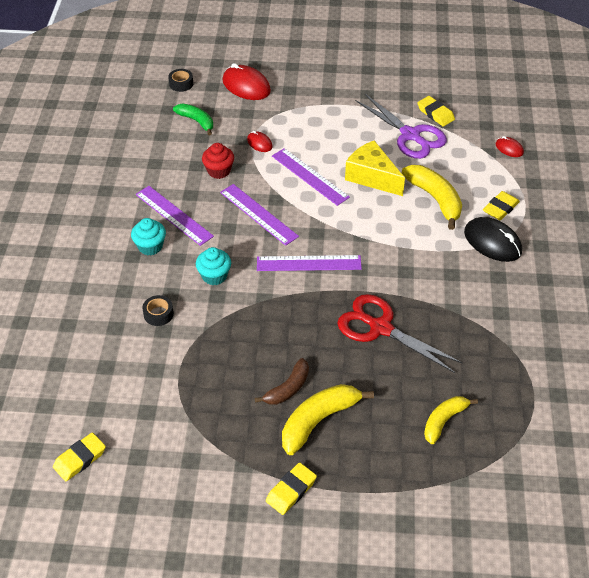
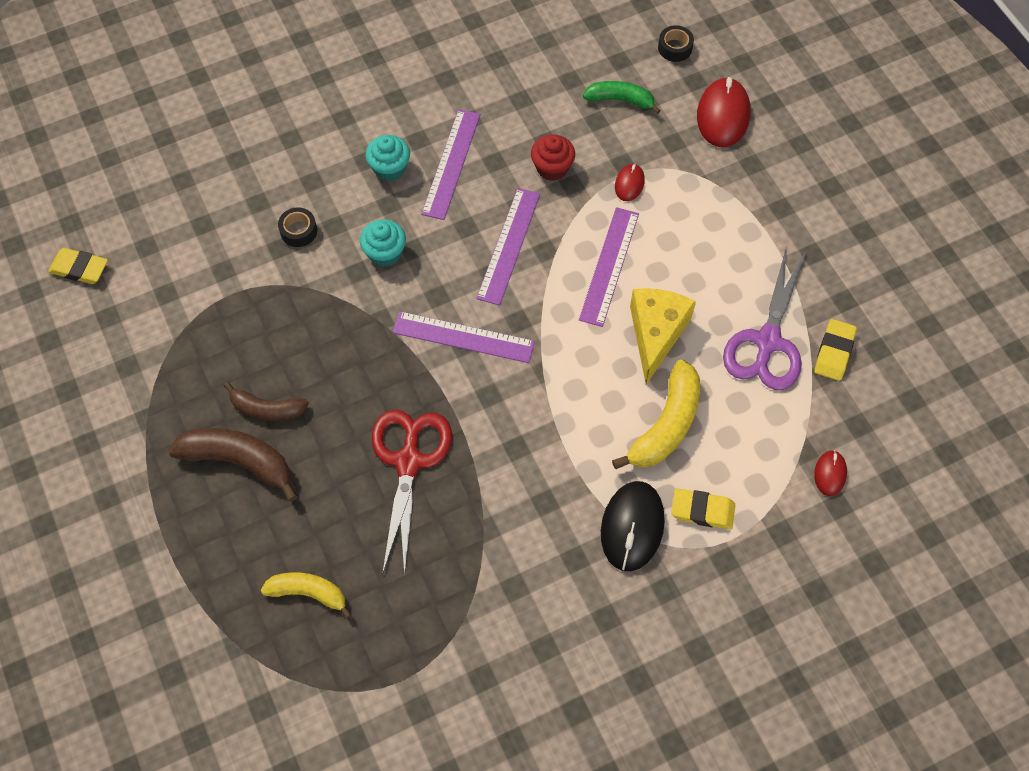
camera: 60 degrees right, 15 degrees up
green banana [173,104,213,135] -> green banana turned 90 degrees counterclockwise [583,81,661,114]
purple ruler [257,255,362,271] -> purple ruler turned 45 degrees counterclockwise [393,311,535,363]
yellow eraser [266,463,317,515] -> none
yellow banana [282,384,374,455] -> brown banana [168,428,298,502]

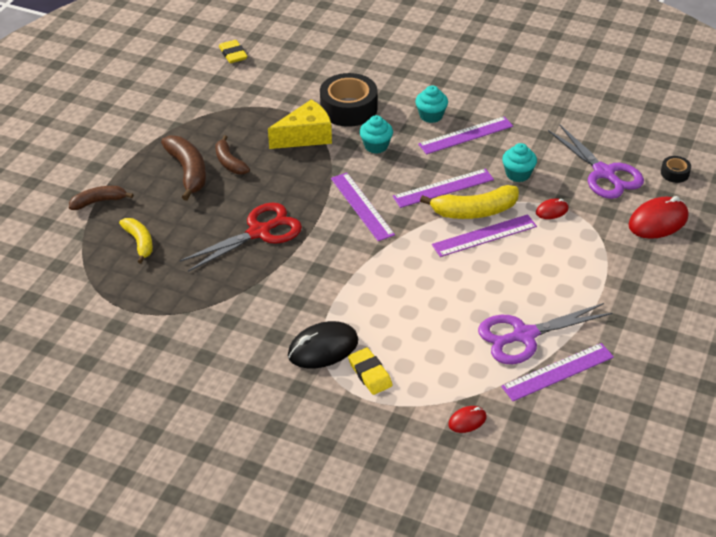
camera: 50 degrees right, 20 degrees down
black tape [278,207,317,247] -> black tape [320,73,377,127], size x2.16
red cupcake [531,134,575,181] -> turquoise cupcake [502,143,537,182]
green banana [583,81,661,114] -> purple scissors [548,124,644,199]
yellow banana [612,360,700,469] -> yellow banana moved to [420,185,519,219]
yellow cheese [630,288,696,384] -> yellow cheese moved to [268,99,332,149]
yellow eraser [814,319,857,381] -> purple ruler [501,343,614,401]
none -> brown banana [69,186,134,210]

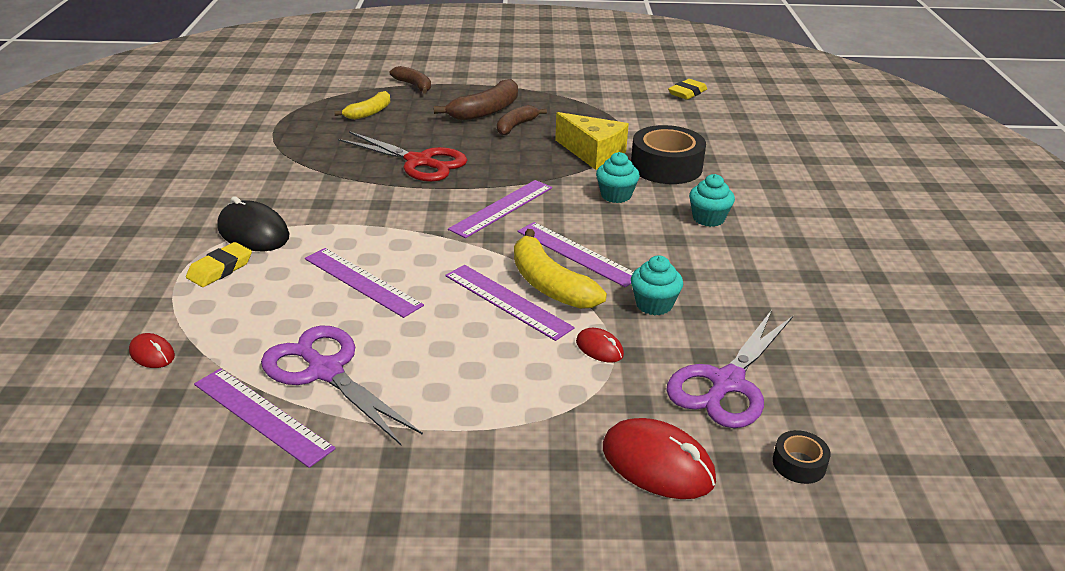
camera: 65 degrees right, 10 degrees down
purple ruler [418,116,513,154] -> purple ruler moved to [305,248,424,318]

